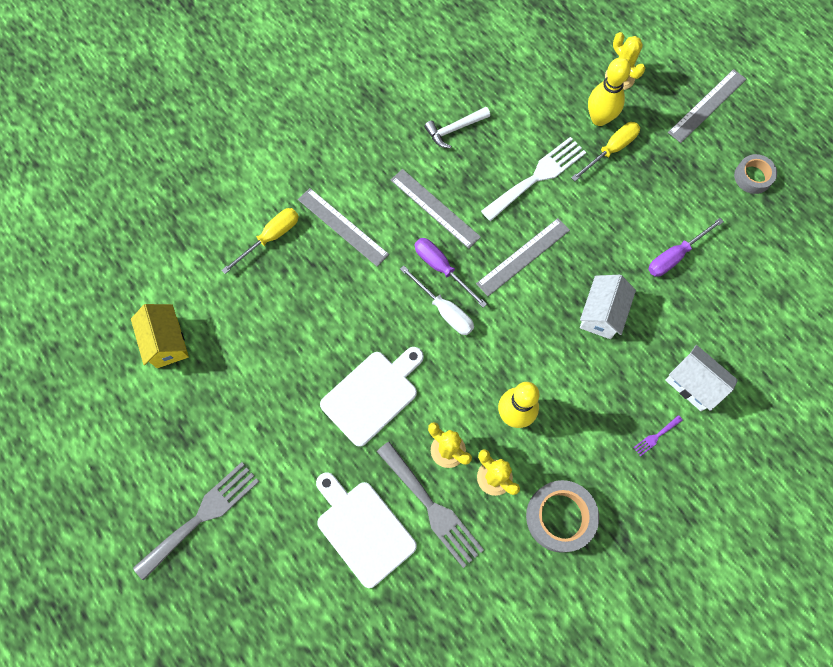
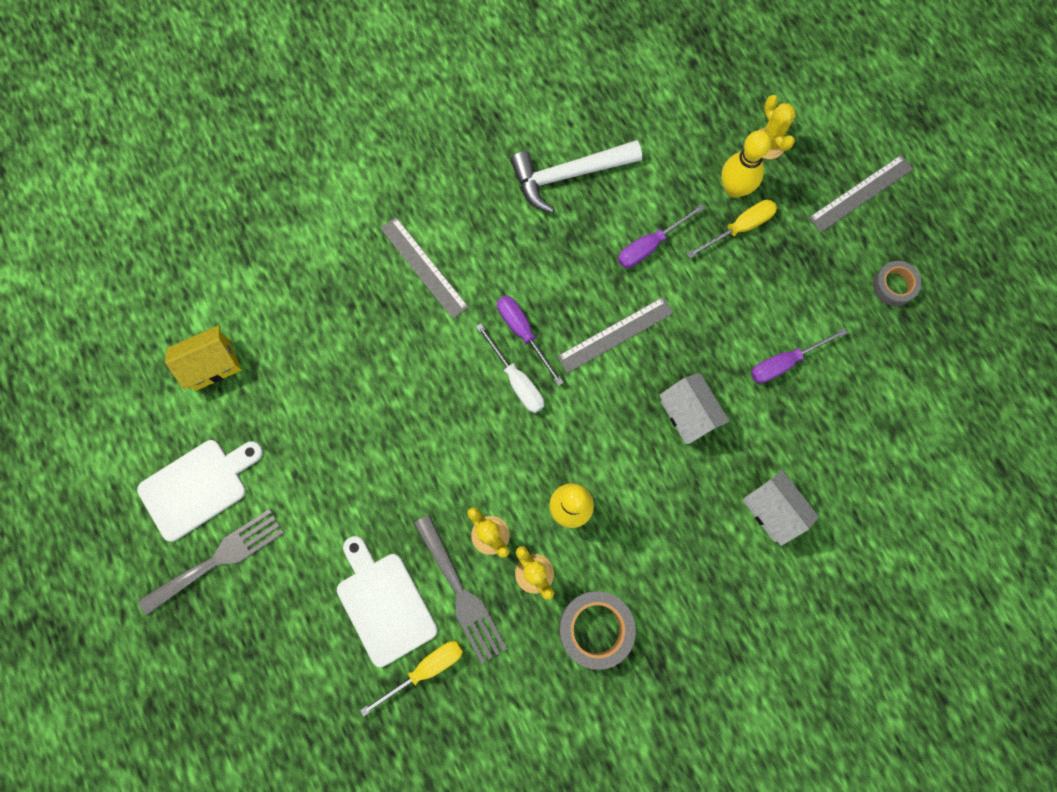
camera: 10 degrees right, 5 degrees up
yellow house [131,304,189,368] -> yellow house turned 75 degrees clockwise [165,325,242,391]
yellow screwdriver [222,208,299,274] -> yellow screwdriver moved to [360,641,463,717]
white cutting board [320,347,424,447] -> white cutting board moved to [137,440,263,541]
grey ruler [391,169,481,249] -> none
white hammer [424,107,490,149] -> white hammer [510,140,642,213], size x1.72
white fork [481,137,586,221] -> purple screwdriver [618,204,705,268]
white house [580,275,636,339] -> white house turned 60 degrees counterclockwise [659,373,729,444]
purple fork [633,415,683,456] -> none

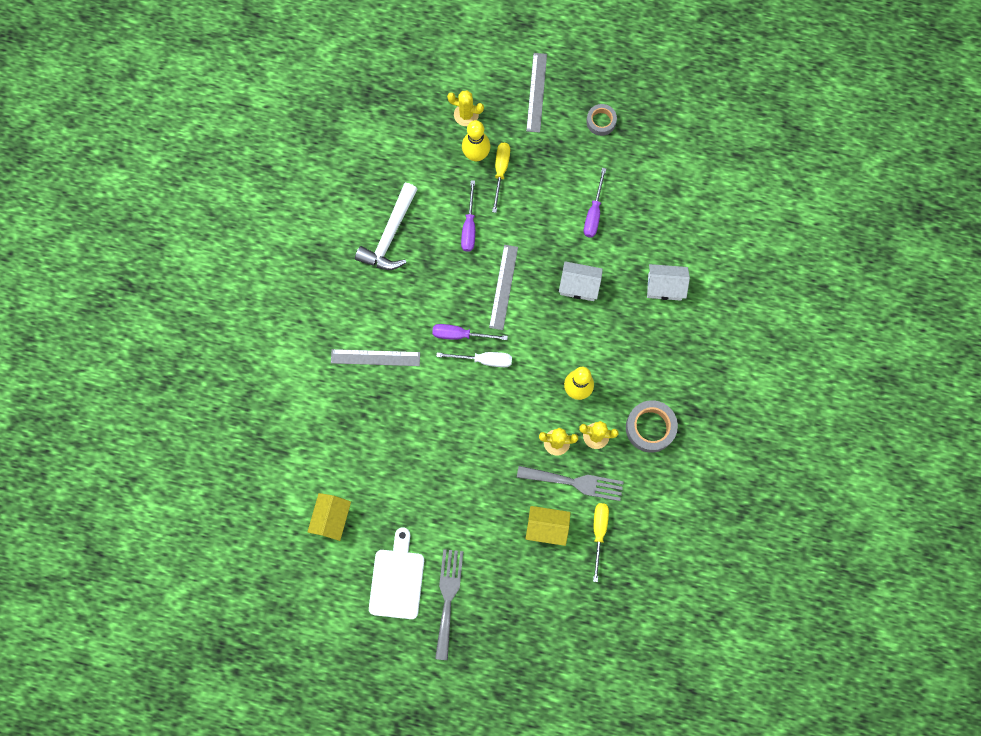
camera: 50 degrees left, 0 degrees up
white cutting board [337,536,438,667] -> yellow house [525,506,571,546]

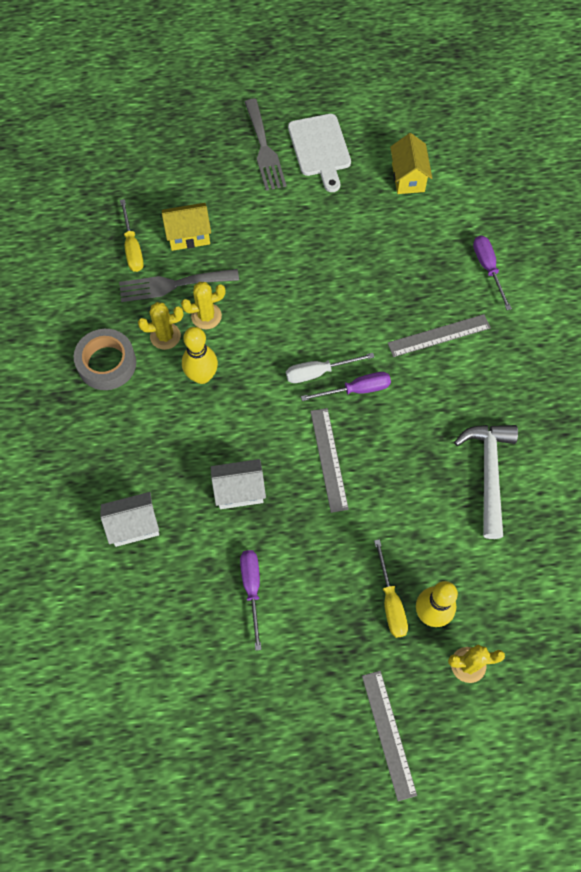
camera: 160 degrees right, 10 degrees down
purple screwdriver [461,180,475,252] -> purple screwdriver moved to [473,235,512,310]
grey tape [586,104,617,136] -> none

